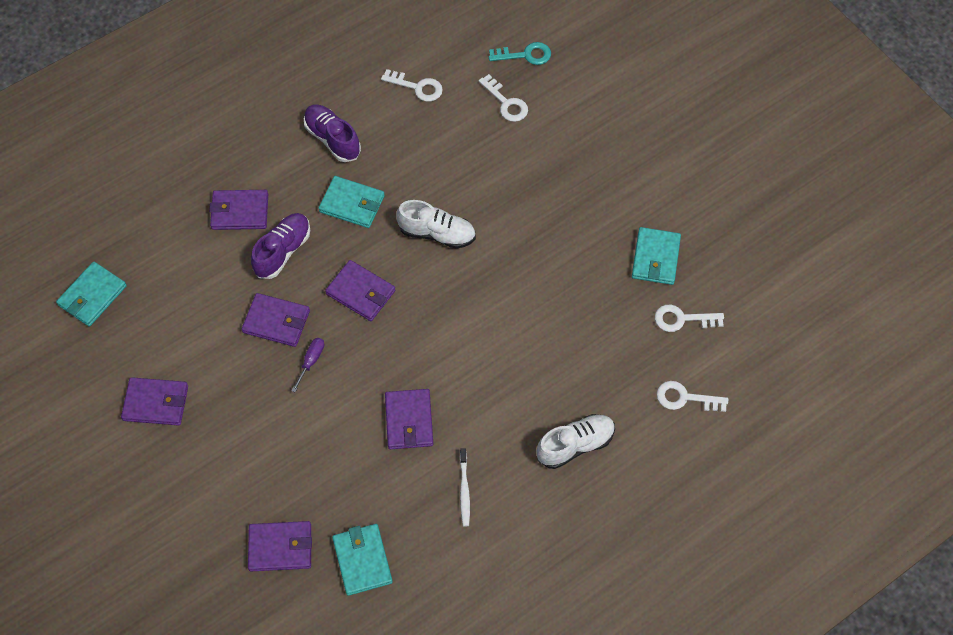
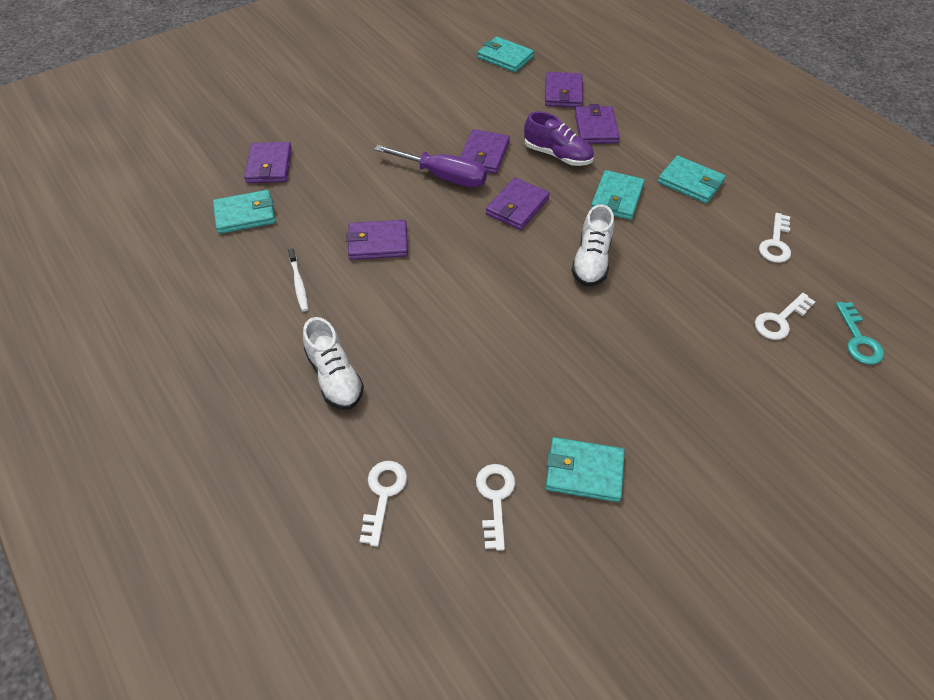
camera: 90 degrees right, 10 degrees down
purple wallet [121,377,188,426] -> purple wallet moved to [545,72,583,108]
purple screwdriver [291,338,324,392] -> purple screwdriver [374,145,487,188], size x2.08
purple shoe [304,104,361,162] -> turquoise wallet [658,155,726,203]
white toothbrush [460,448,470,527] -> white toothbrush turned 105 degrees counterclockwise [288,249,308,312]

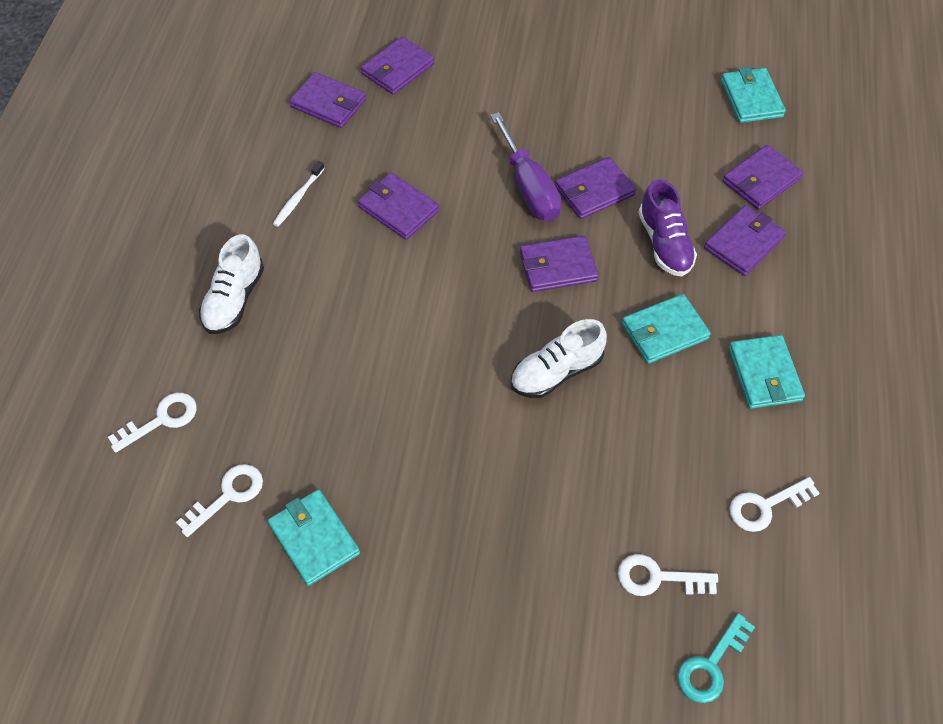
camera: 45 degrees right, 5 degrees up
turquoise wallet [213,190,275,234] -> purple wallet [289,72,366,128]

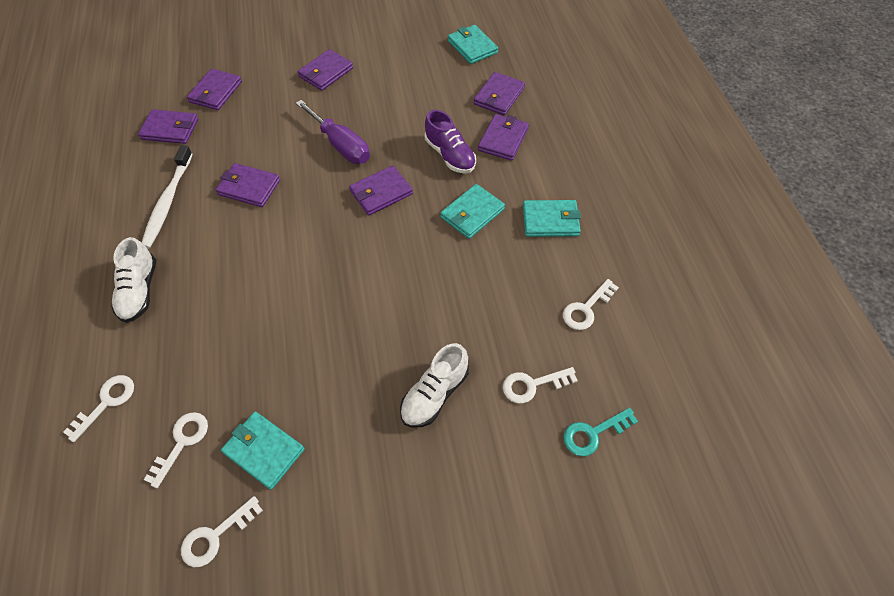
camera: 20 degrees left, 0 degrees up
white toothbrush [273,161,325,227] -> white toothbrush [142,145,193,249], size x1.81
white shoe [511,319,607,398] -> white shoe moved to [400,343,469,428]
purple wallet [555,157,636,219] -> purple wallet moved to [298,49,353,91]
turquoise key [677,613,755,703] -> turquoise key turned 45 degrees clockwise [564,408,638,456]
turquoise wallet [729,335,805,409] -> turquoise wallet turned 60 degrees counterclockwise [523,200,581,237]
none -> white key [181,496,263,567]

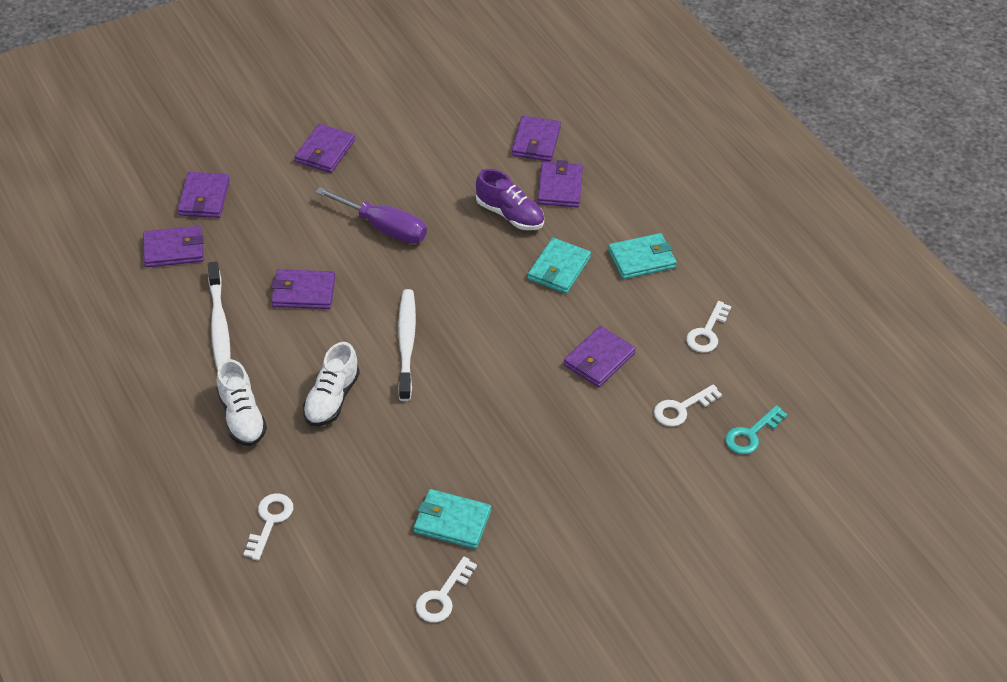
camera: 20 degrees left, 10 degrees down
white key [144,412,208,488] -> none
purple wallet [349,165,413,215] -> purple wallet moved to [563,326,636,387]
white shoe [400,343,469,428] -> white shoe moved to [303,342,360,426]
turquoise wallet [448,25,498,64] -> none
none -> white toothbrush [398,289,416,401]

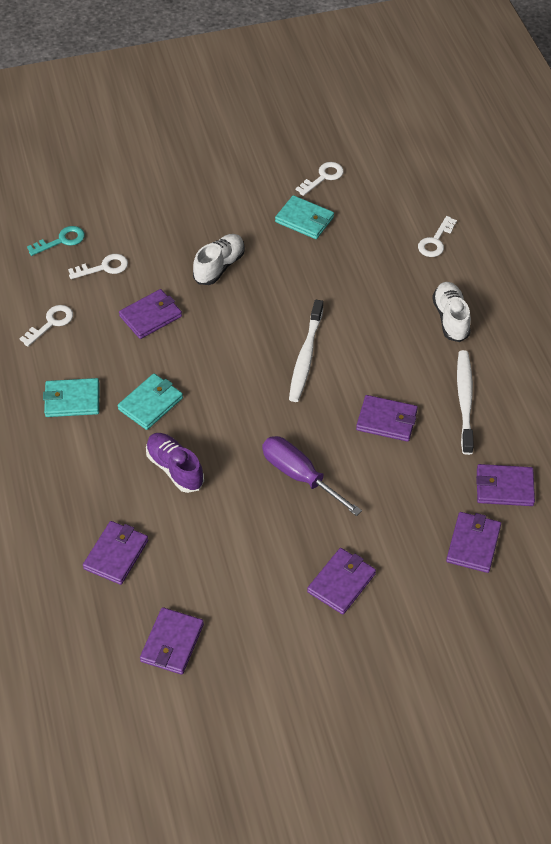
camera: 165 degrees left, 5 degrees up
white shoe [303,342,360,426] -> white shoe moved to [193,234,245,285]
purple wallet [537,160,583,208] -> purple wallet moved to [140,607,204,675]

